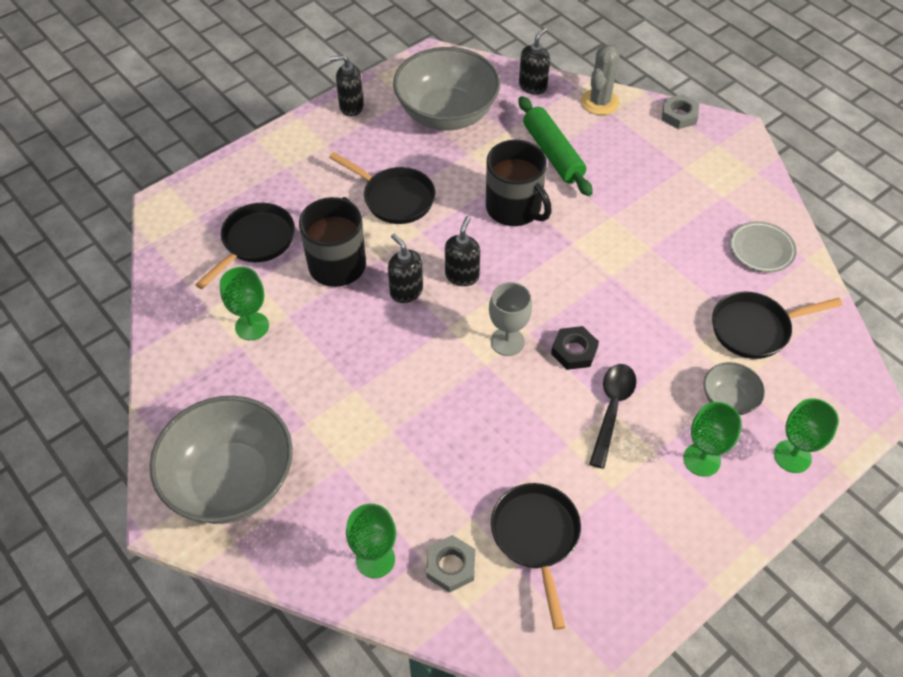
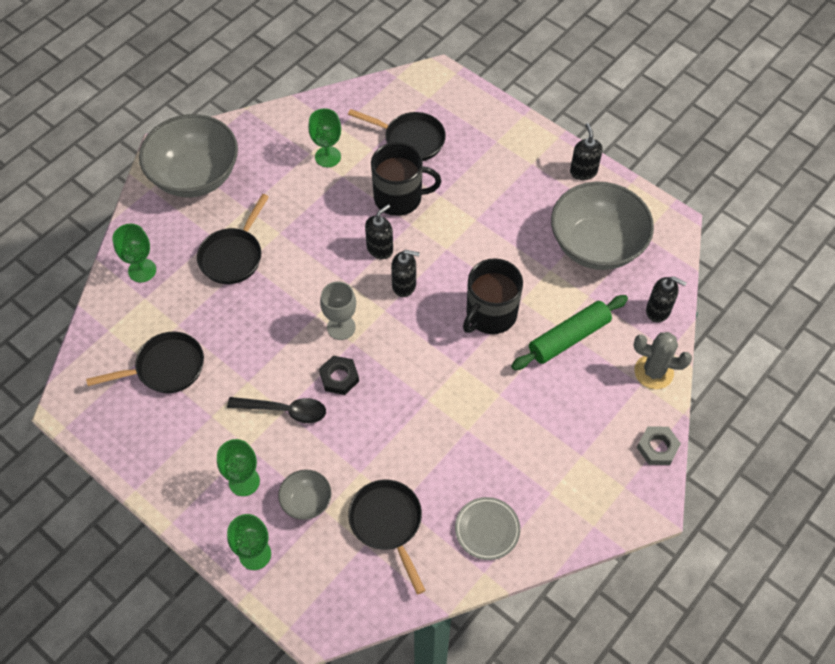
camera: 80 degrees right, 5 degrees up
black pan [329,152,435,224] -> black pan moved to [197,194,269,284]
grey nut [426,535,475,593] -> none

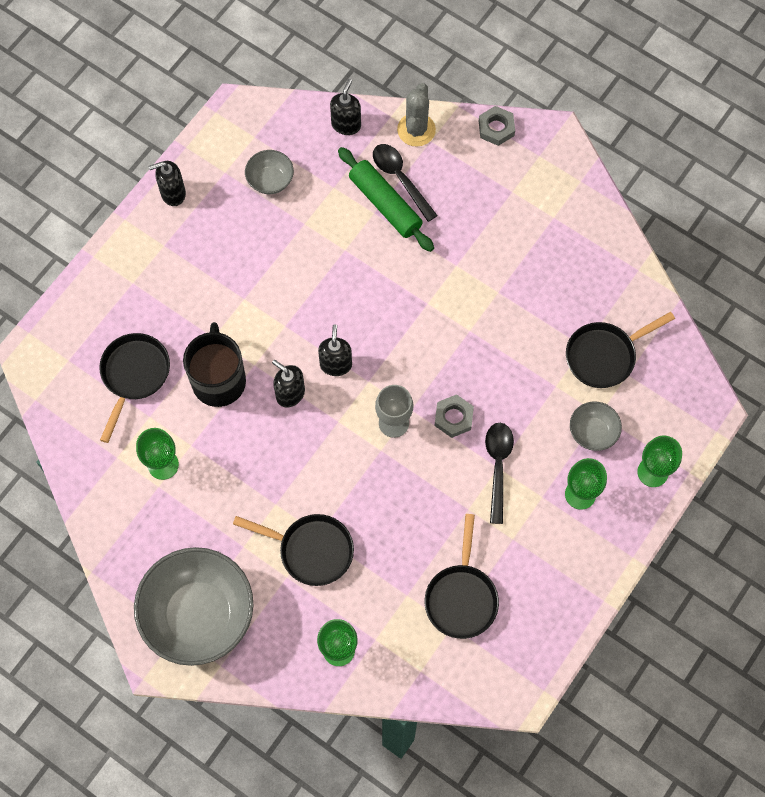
camera: 95 degrees left, 10 degrees up
black pan [86,332,204,393] -> black pan turned 150 degrees counterclockwise [425,514,499,639]
black nut [319,356,359,395] -> grey nut [435,394,474,438]
grey plate [455,497,520,560] -> none
black mug [463,258,523,334] -> none
grey bowl [551,182,654,270] -> grey bowl [245,150,294,194], size x0.46
none -> black spoon [373,144,438,222]

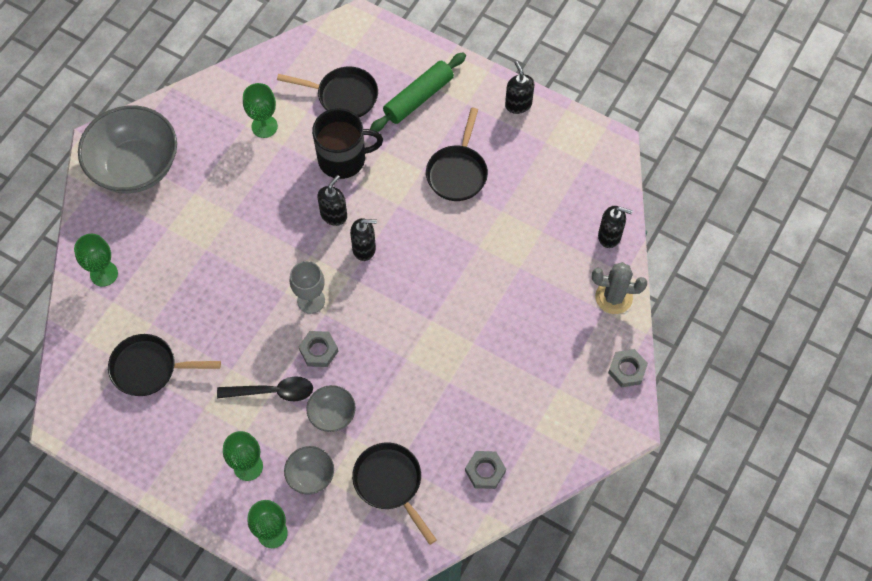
camera: 85 degrees right, 5 degrees down
black pan [233,514,354,586] -> black pan moved to [426,108,488,201]
grey bowl [245,150,294,194] -> grey bowl moved to [306,385,356,432]
green rolling pin [338,147,434,252] -> green rolling pin moved to [370,52,466,132]
black spoon [373,144,438,222] -> none
none -> grey nut [465,451,506,489]

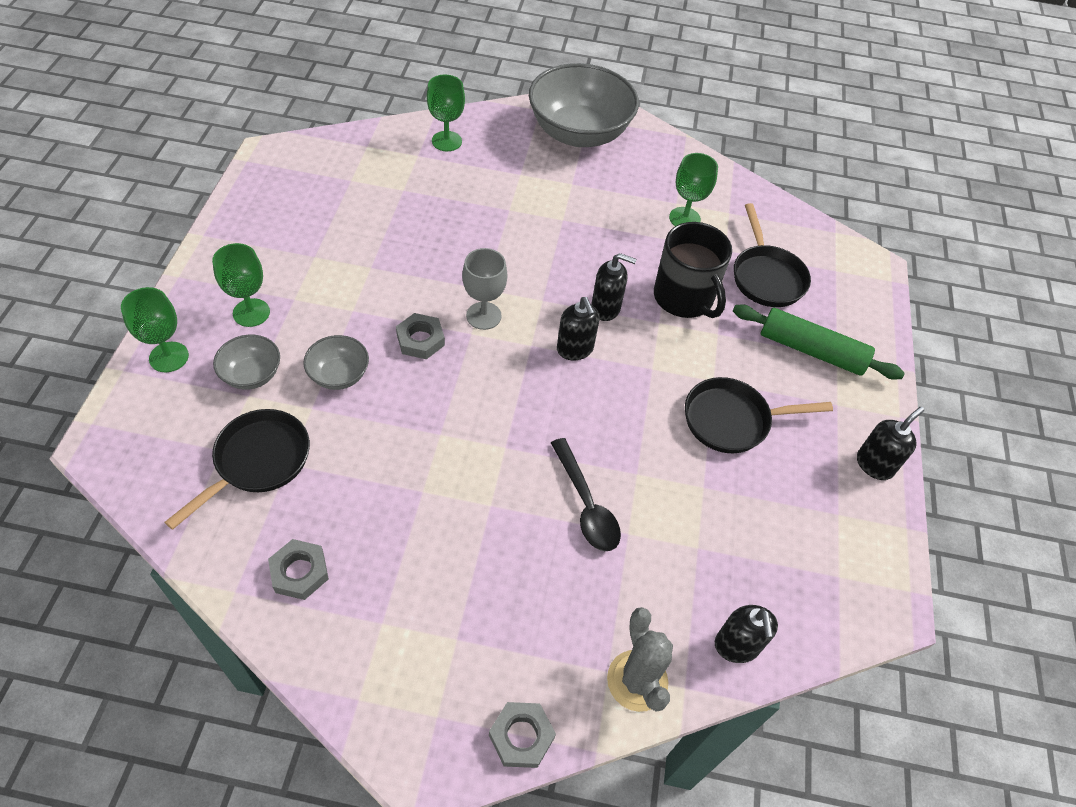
camera: 65 degrees right, 10 degrees down
black pan [108,334,221,396] -> none
black spoon [217,376,313,401] -> black spoon moved to [551,438,621,551]

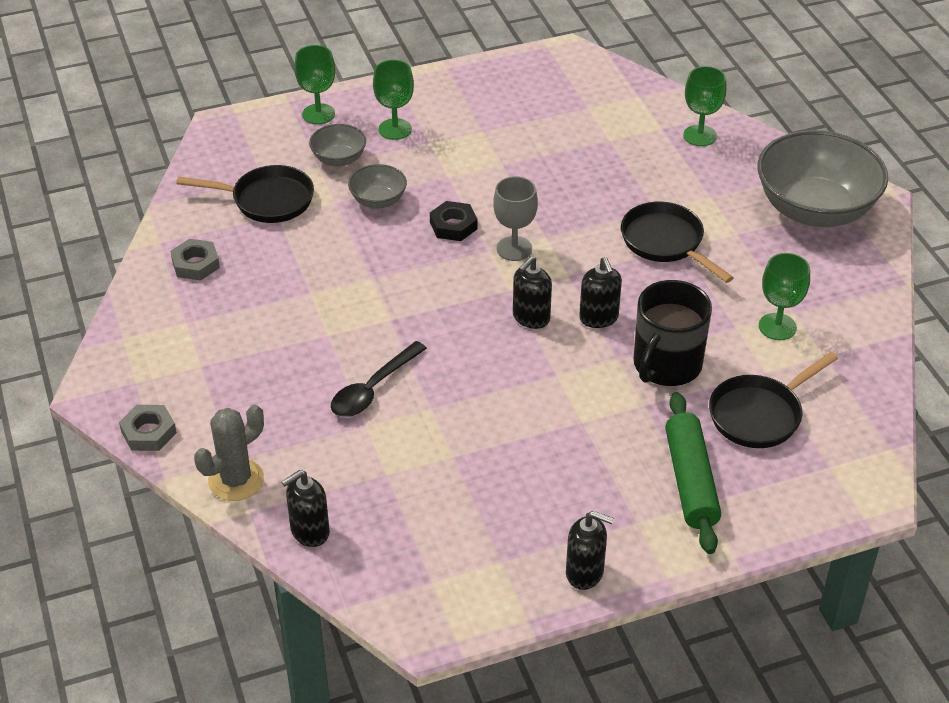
camera: 65 degrees right, 10 degrees down
grey nut [396,313,445,359] -> black nut [430,201,478,241]
black pan [685,377,833,453] -> black pan moved to [621,202,734,283]

